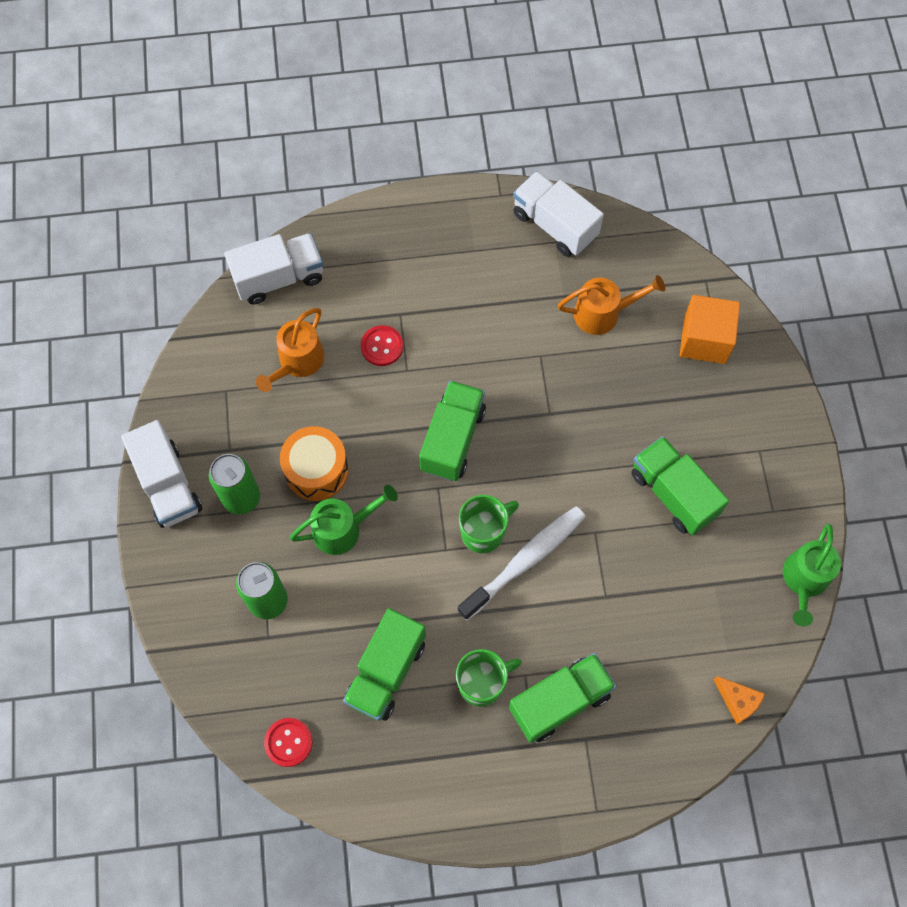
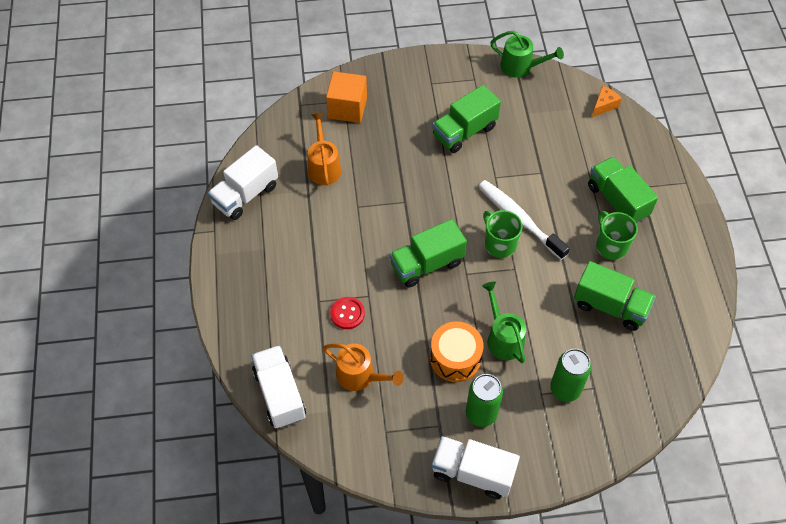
camera: 90 degrees left, 10 degrees down
white truck [121,420,202,528] -> white truck turned 135 degrees counterclockwise [432,436,520,499]
red button [264,718,313,767] -> none
green truck [419,380,486,481] -> green truck turned 45 degrees counterclockwise [390,219,467,288]

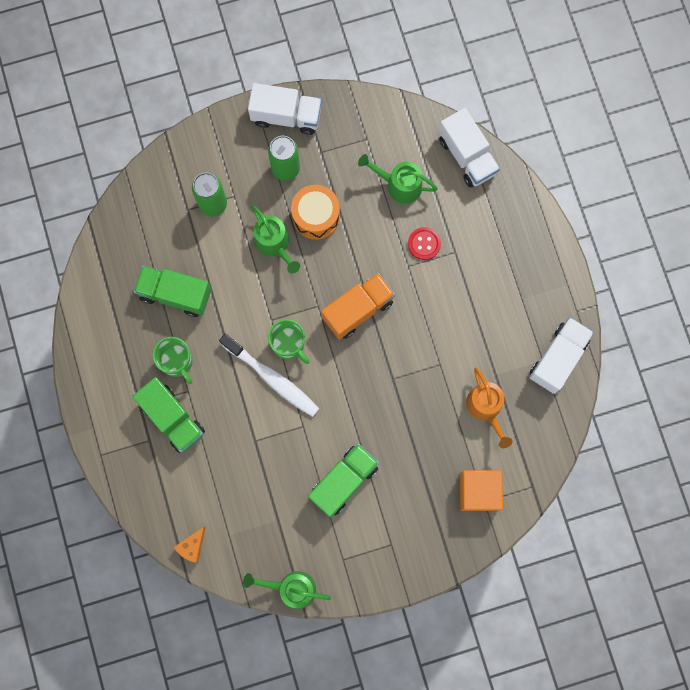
camera: 170 degrees right, 20 degrees up
orange watering can [323,343,404,391] -> green watering can [358,154,438,204]
green truck [390,219,467,288] -> orange truck [321,273,395,340]

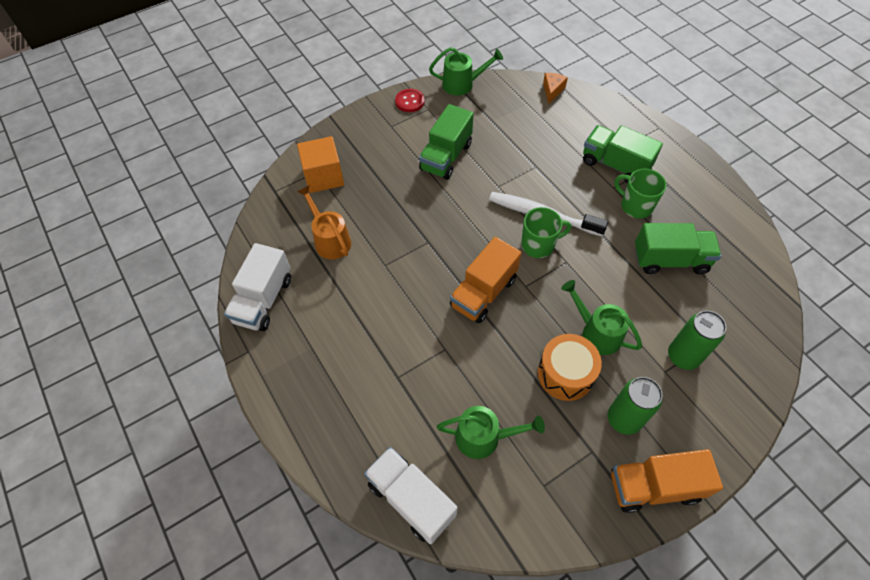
camera: 165 degrees right, 20 degrees down
white truck [248,83,322,135] -> orange truck [611,449,723,513]
green mug [268,319,310,364] -> green mug turned 135 degrees clockwise [521,207,571,258]
red button [408,227,441,260] -> red button moved to [395,89,425,112]

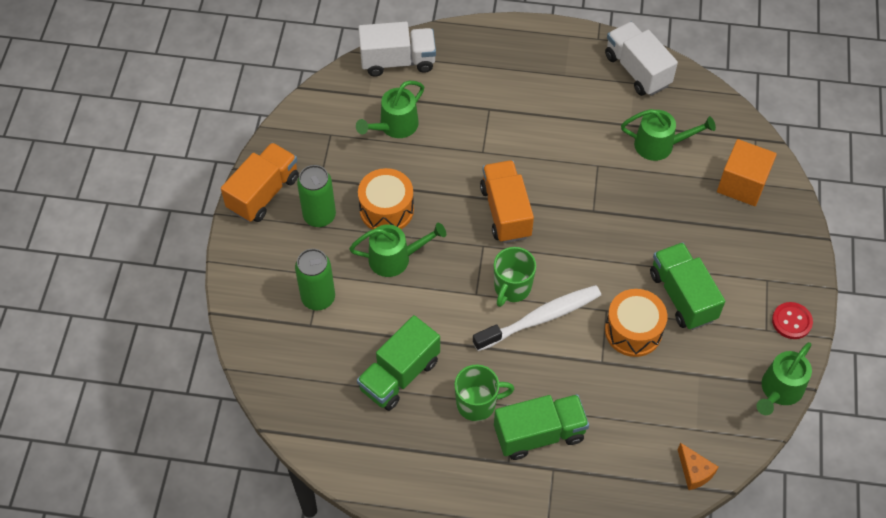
camera: 130 degrees right, 0 degrees up
orange watering can [297,185,351,259] -> green watering can [621,109,716,161]
none -> orange drum [605,289,667,357]

